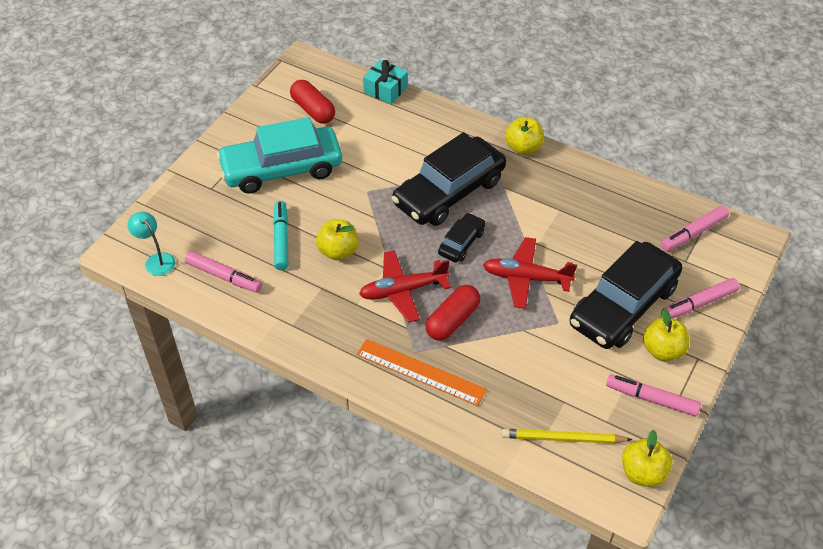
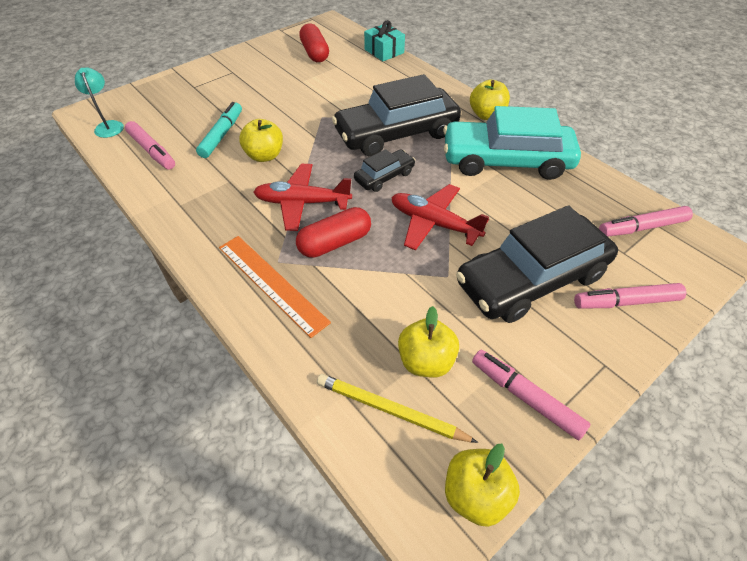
camera: 20 degrees right, 0 degrees up
turquoise car [217,117,342,194] -> turquoise car moved to [443,106,581,180]
yellow apple [643,308,689,361] -> yellow apple moved to [398,306,459,378]

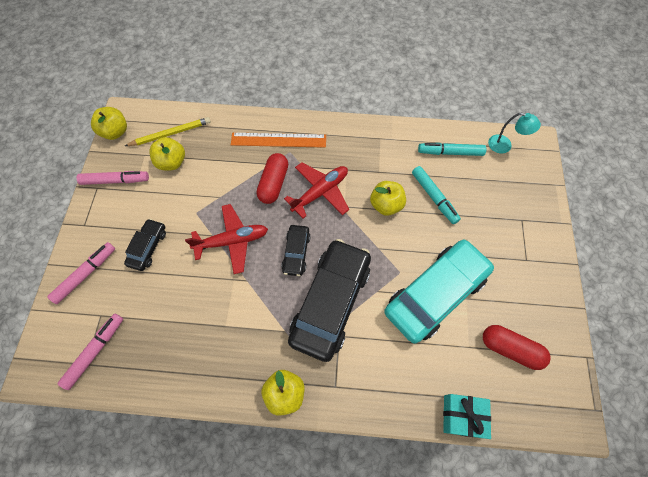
camera: 135 degrees right, 15 degrees up
pink marker [125,121,175,170] -> turquoise marker [418,143,486,156]
turquoise car [443,106,581,180] -> turquoise car moved to [384,240,494,344]
black car [456,205,618,323] -> black car [124,219,166,271], size x0.48

